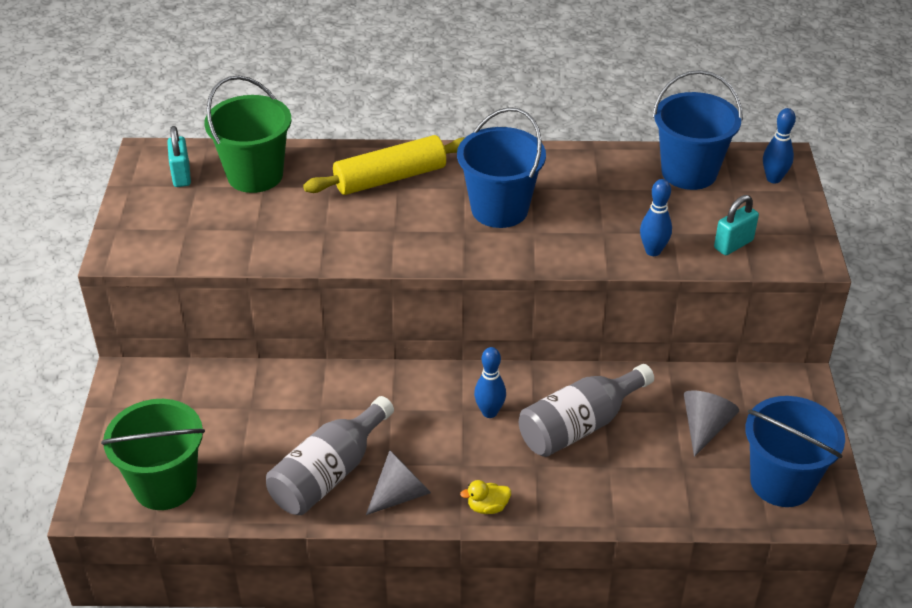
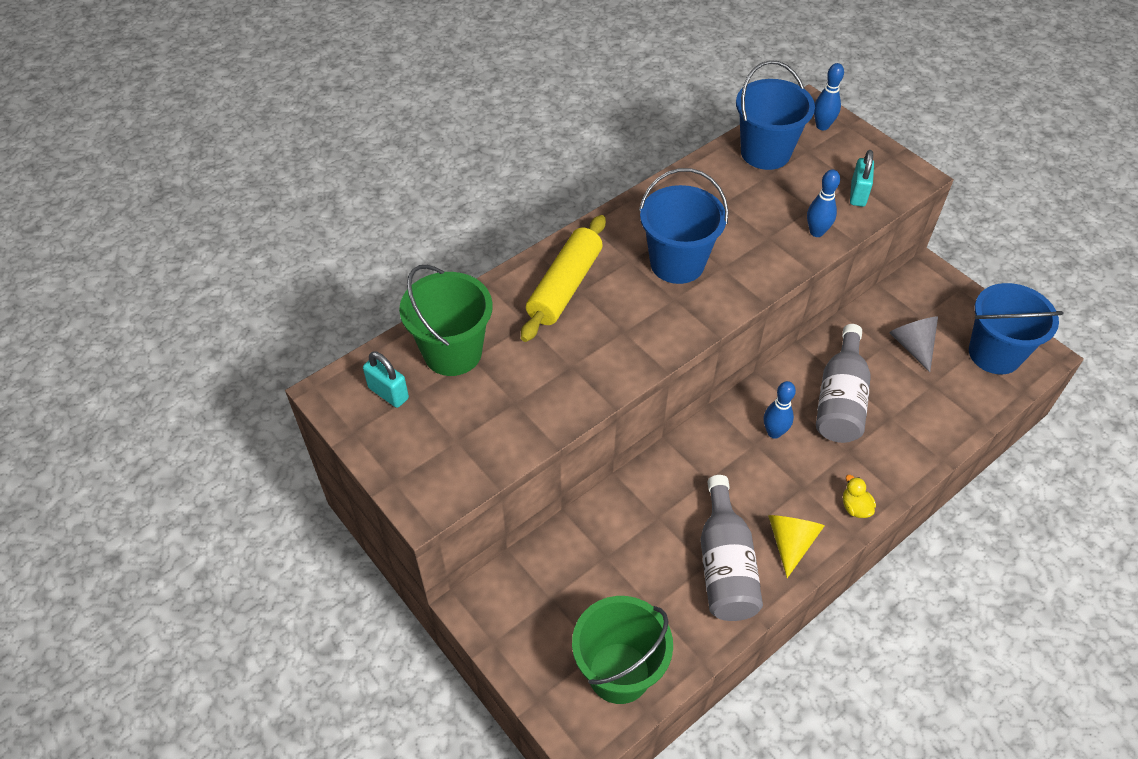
camera: 40 degrees left, 10 degrees up
grey cone [366,450,431,515] -> yellow cone [768,515,824,578]
yellow duck [460,480,511,514] -> yellow duck turned 120 degrees clockwise [843,475,876,518]

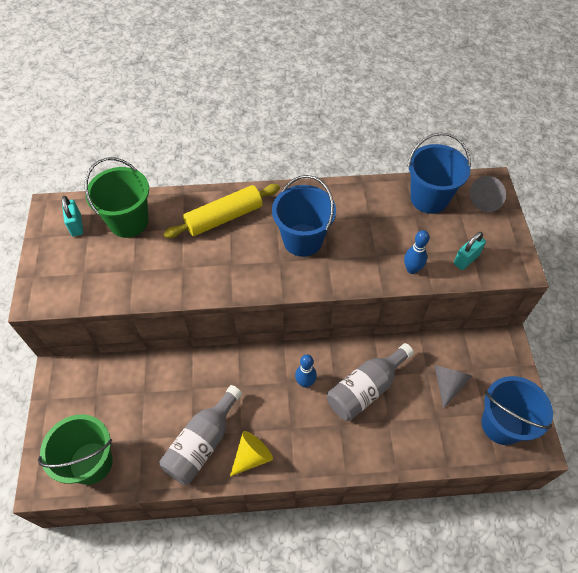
camera: 35 degrees right, 5 degrees up
blue bowling pin [814,63,844,130] -> grey cone [470,176,506,212]
yellow duck [843,475,876,518] -> none

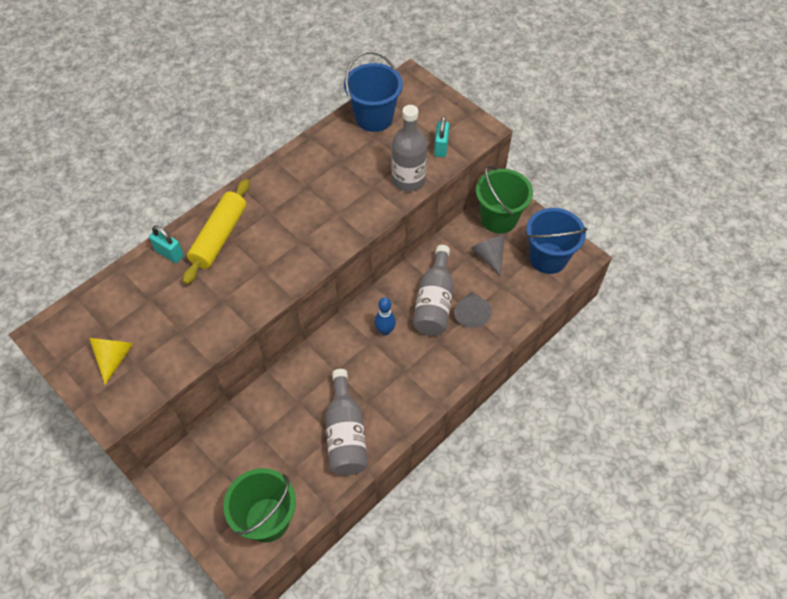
camera: 40 degrees left, 0 degrees up
turquoise padlock [62,196,83,237] -> turquoise padlock moved to [149,225,184,263]
green bucket [85,158,149,238] -> green bucket moved to [476,165,533,234]
yellow cone [230,431,273,476] -> yellow cone moved to [89,338,134,385]
blue bucket [272,175,336,257] -> none
blue bowling pin [404,230,429,274] -> grey bottle [392,105,427,192]
grey cone [470,176,506,212] -> grey cone moved to [454,292,492,328]

